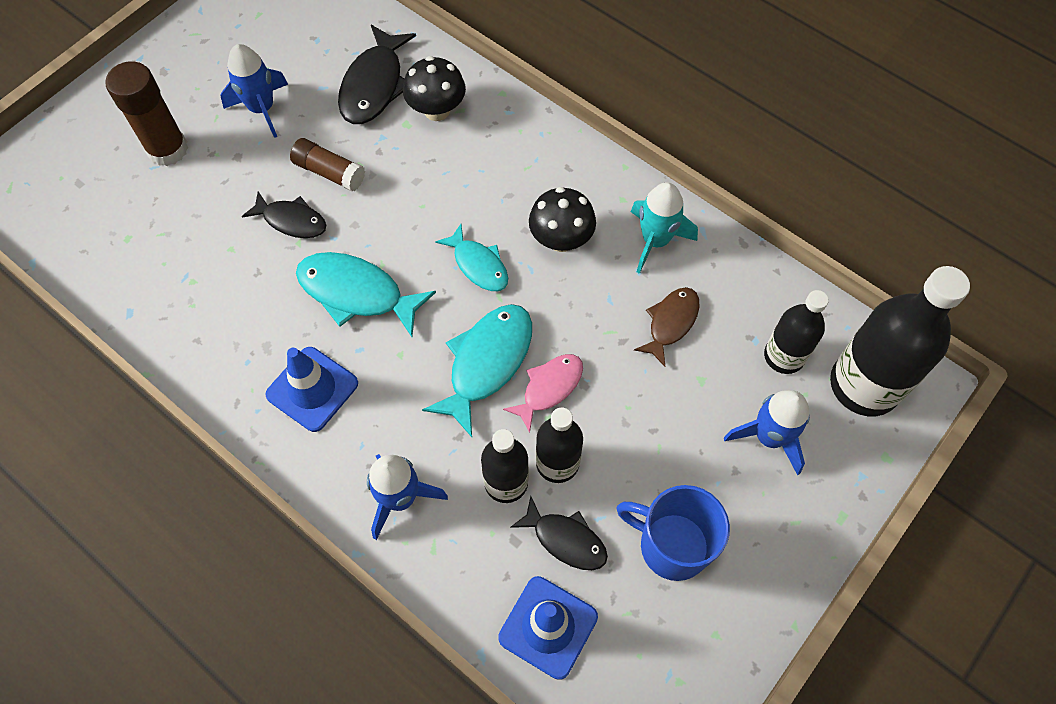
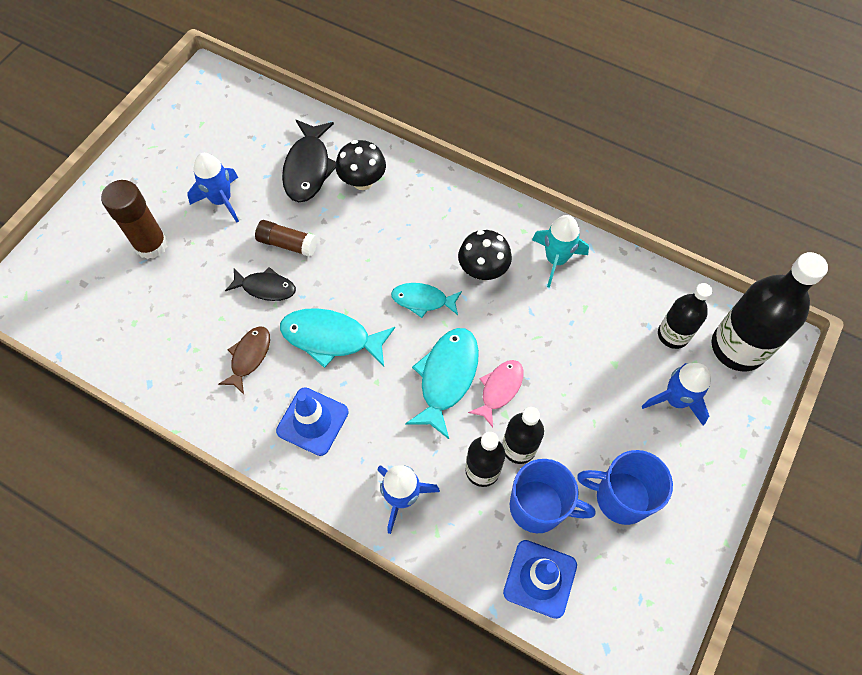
camera: 10 degrees left, 0 degrees up
turquoise fish [435,224,508,291] -> turquoise fish turned 150 degrees clockwise [391,283,462,318]
black fish [510,496,608,570] -> blue mug [510,459,595,533]
brown fish [634,287,699,367] -> brown fish moved to [218,326,270,394]

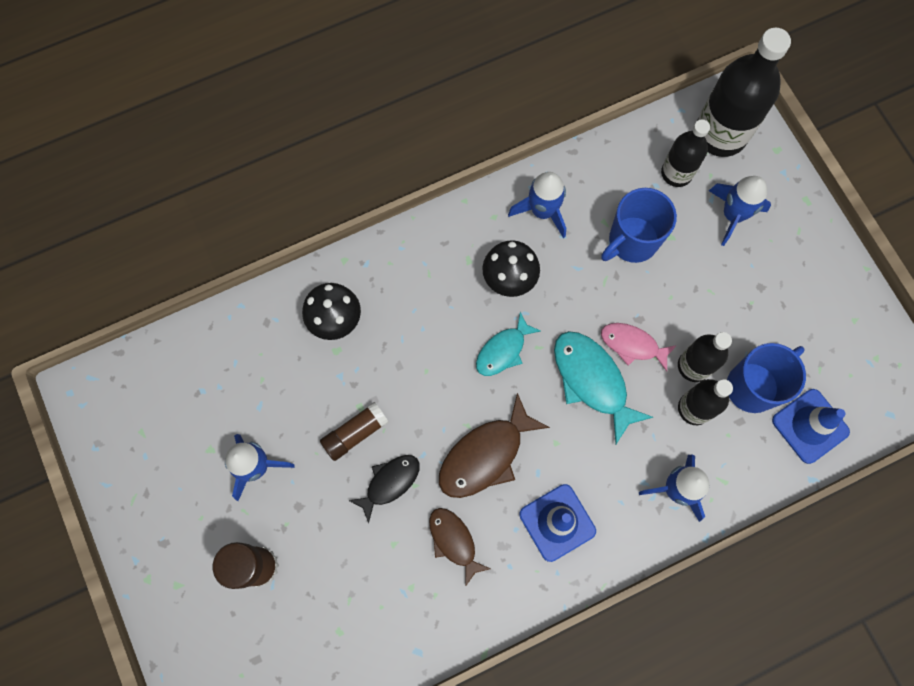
camera: 55 degrees left, 10 degrees up
turquoise fish [280,308,395,368] -> brown fish [439,393,550,498]
black fish [282,120,336,202] -> none
pink fish [468,360,523,427] -> pink fish turned 45 degrees counterclockwise [601,323,677,371]
turquoise rocket [532,215,589,288] -> blue rocket [508,172,566,238]
blue mug [577,450,673,525] -> blue mug moved to [601,188,677,263]

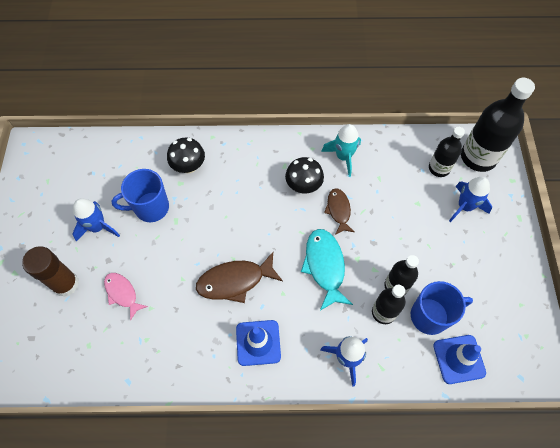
camera: 25 degrees right, 10 degrees down
brown glue stick [320,402,389,461] -> none
black fish [348,455,420,524] -> none
brown fish [429,508,491,587] -> brown fish moved to [324,188,354,235]
turquoise fish [476,312,541,376] -> none
blue rocket [508,172,566,238] -> turquoise rocket [321,124,361,177]
blue mug [601,188,677,263] -> blue mug moved to [111,169,169,222]
pink fish [601,323,677,371] -> pink fish moved to [104,273,148,321]

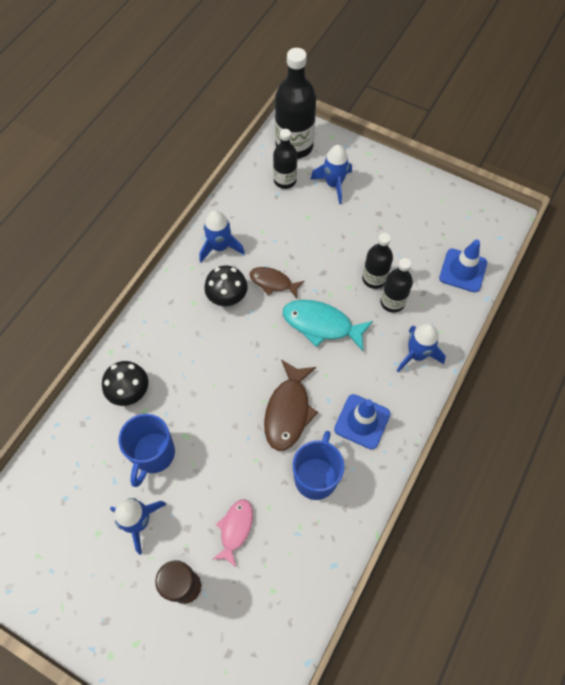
camera: 60 degrees left, 0 degrees up
pink fish [104,273,148,321] -> pink fish turned 120 degrees clockwise [213,500,253,567]
turquoise rocket [321,124,361,177] -> blue rocket [199,210,245,262]
blue mug [411,281,473,335] -> blue mug moved to [293,431,344,500]

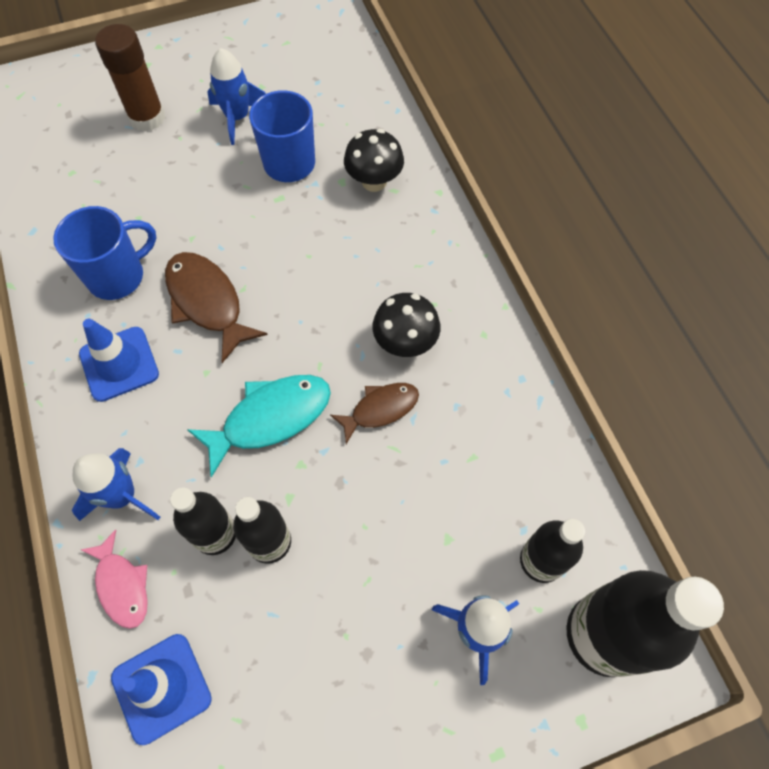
camera: 130 degrees right, 0 degrees up
blue rocket [199,210,245,262] -> none
pink fish [213,500,253,567] -> pink fish moved to [81,529,148,629]
blue mug [293,431,344,500] -> blue mug turned 90 degrees counterclockwise [53,206,156,300]

